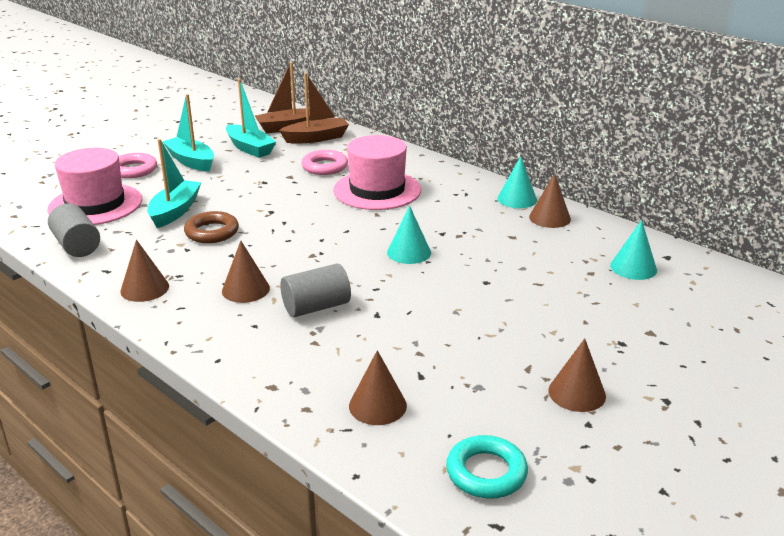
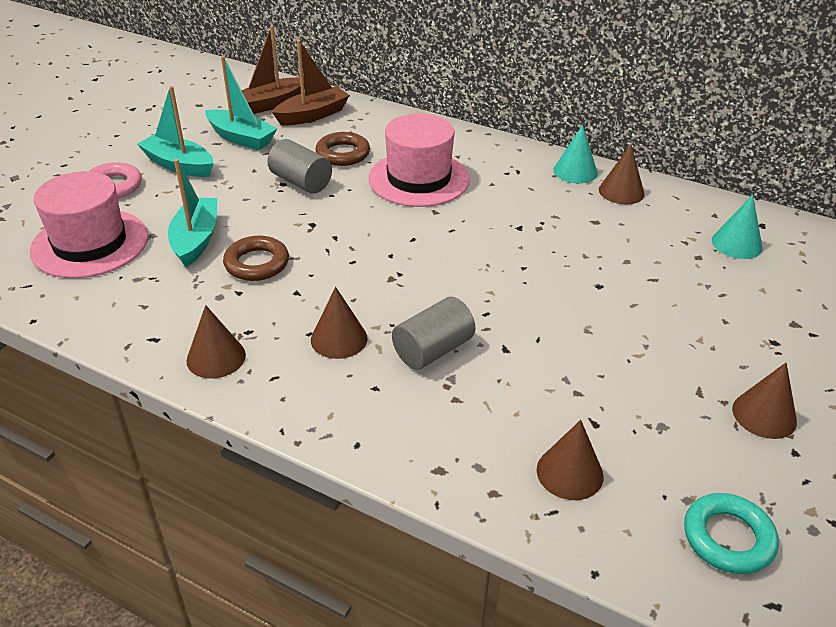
camera: 15 degrees left, 10 degrees up
grey cylinder [48,203,100,257] -> grey cylinder moved to [267,139,332,194]
pink ring [301,150,348,175] -> brown ring [315,132,370,166]
turquoise cone [387,206,431,264] -> none

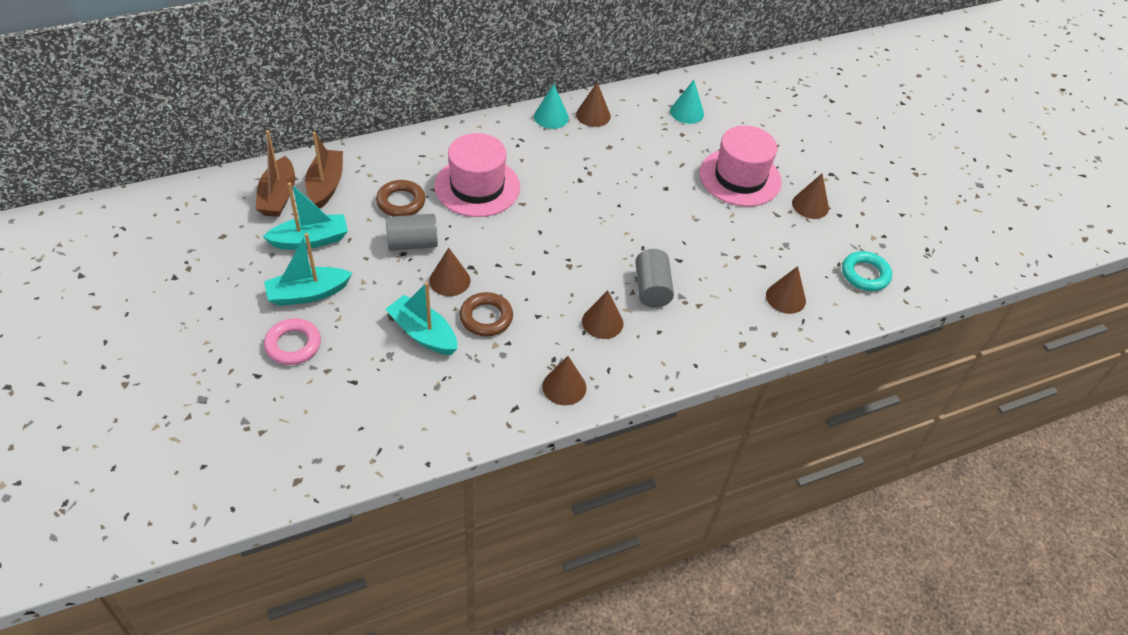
camera: 55 degrees left, 10 degrees up
pink hat [30,171,148,278] -> pink hat moved to [699,126,782,206]
none -> brown cone [429,248,470,296]

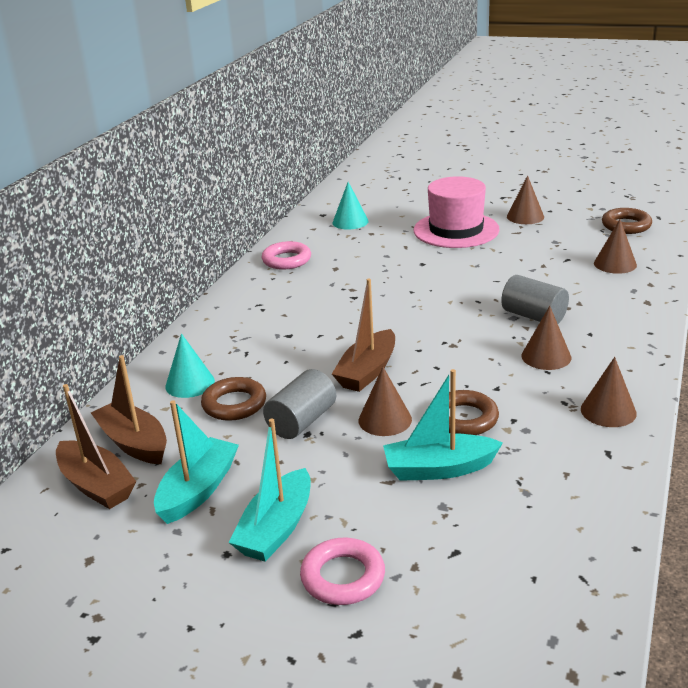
camera: 40 degrees left, 20 degrees down
pink hat [434,133,520,217] -> none
turquoise cone [534,84,569,129] -> turquoise cone moved to [165,334,215,398]
brown cone [576,82,611,127] -> pink ring [262,241,311,269]
turquoise ring [842,251,892,291] -> brown ring [602,208,652,234]
none -> brown boat [332,278,395,392]

